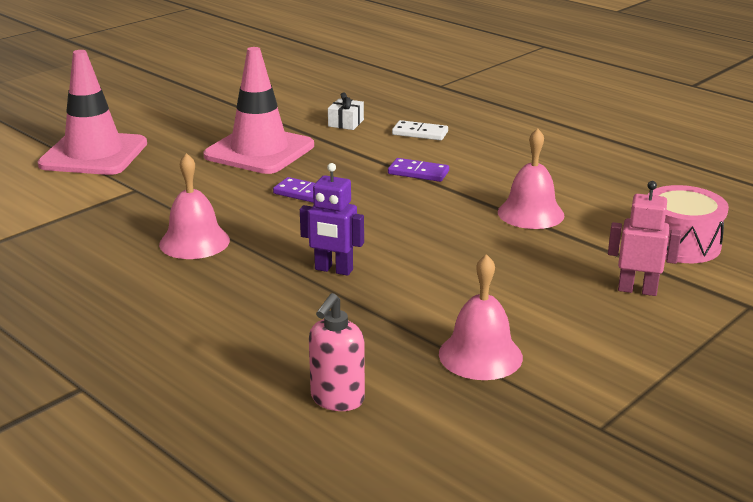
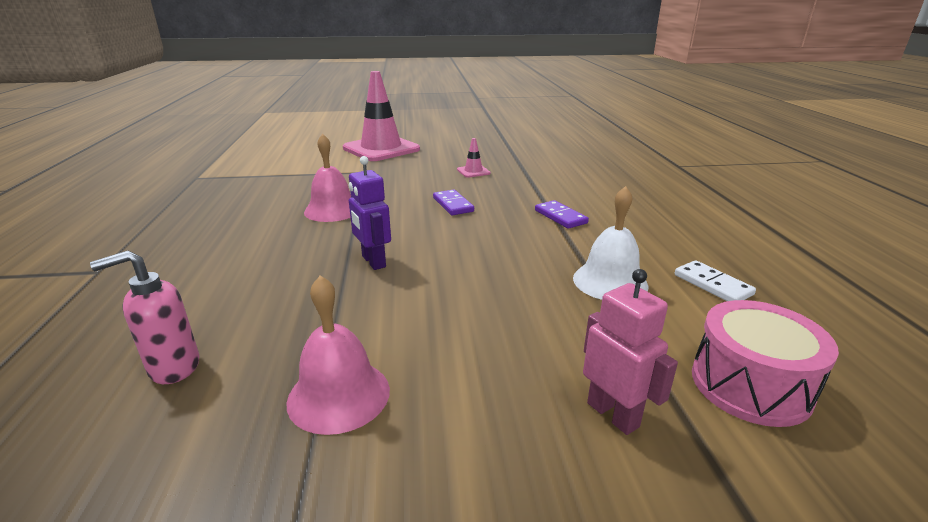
camera: 40 degrees right, 0 degrees up
pink traffic cone [203,47,314,174] -> pink traffic cone [457,138,491,177], size x0.40
white gift [328,92,364,130] -> none
white domino [392,120,448,141] -> white domino moved to [675,260,756,301]
pink bell [498,128,565,229] -> white bell [573,186,648,300]

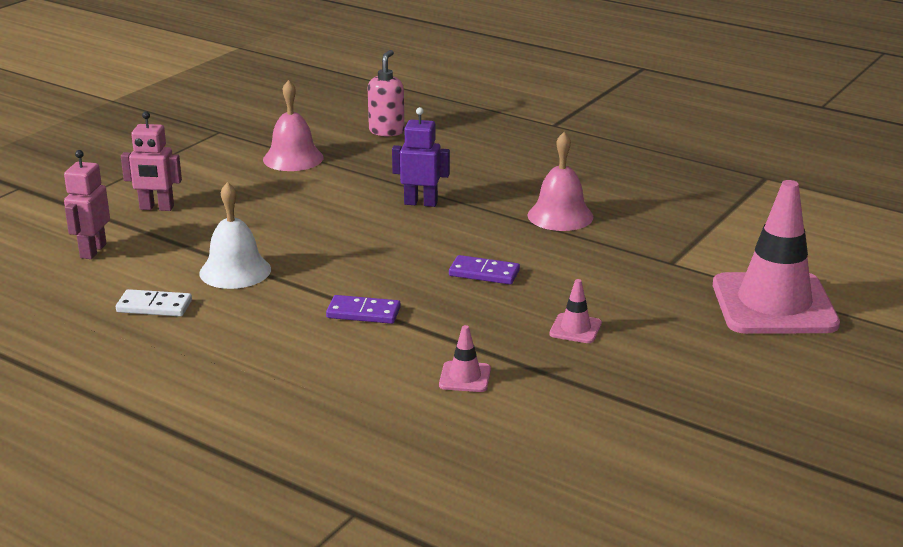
camera: 130 degrees right, 0 degrees up
pink drum [692,300,839,427] -> pink robot [64,150,110,259]
none -> pink traffic cone [439,325,491,392]

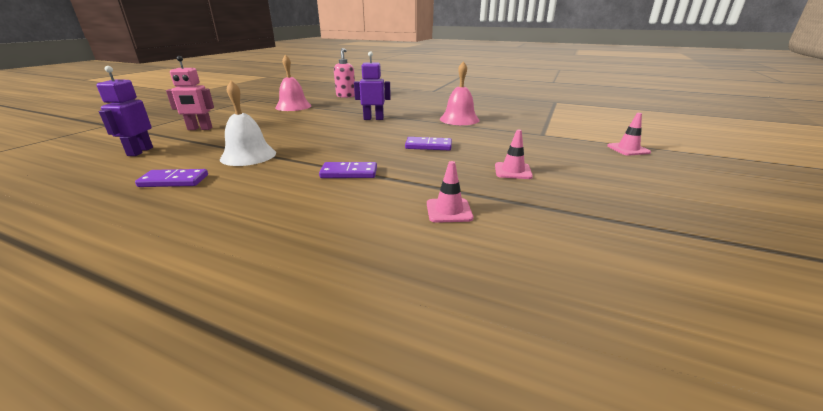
camera: 10 degrees left, 0 degrees up
pink robot [64,150,110,259] -> purple robot [96,66,153,156]
white domino [116,289,192,317] -> purple domino [135,169,208,187]
pink traffic cone [713,180,840,334] -> pink traffic cone [607,113,651,156], size x0.40

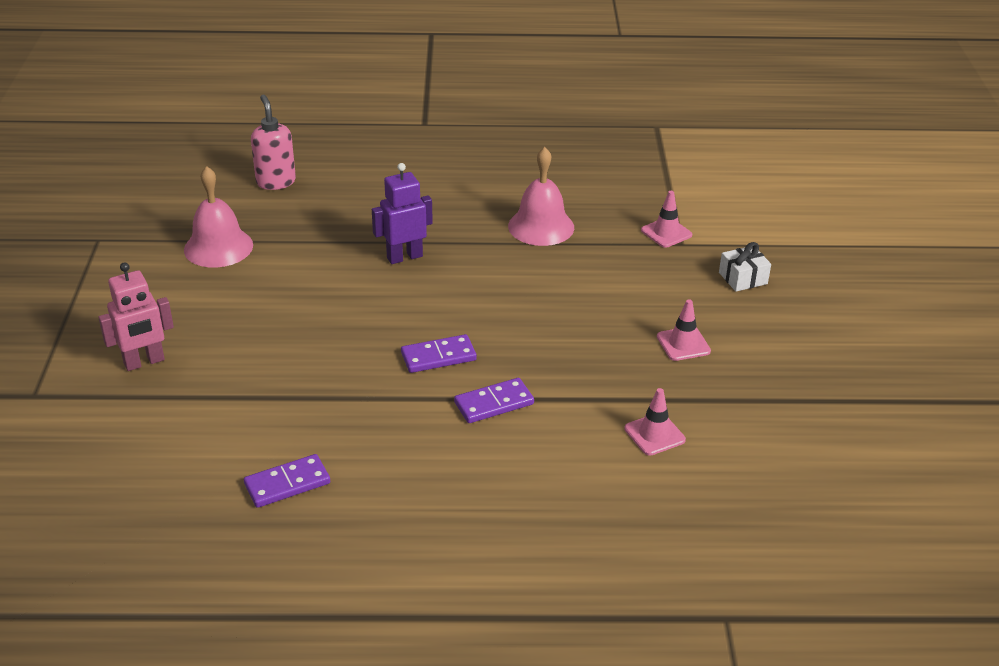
camera: 25 degrees left, 10 degrees up
purple robot [96,66,153,156] -> none
white bell [220,81,276,166] -> none
purple domino [405,137,452,150] -> purple domino moved to [401,334,477,373]
pink traffic cone [607,113,651,156] -> pink traffic cone moved to [641,191,692,248]
none -> white gift [719,242,771,292]

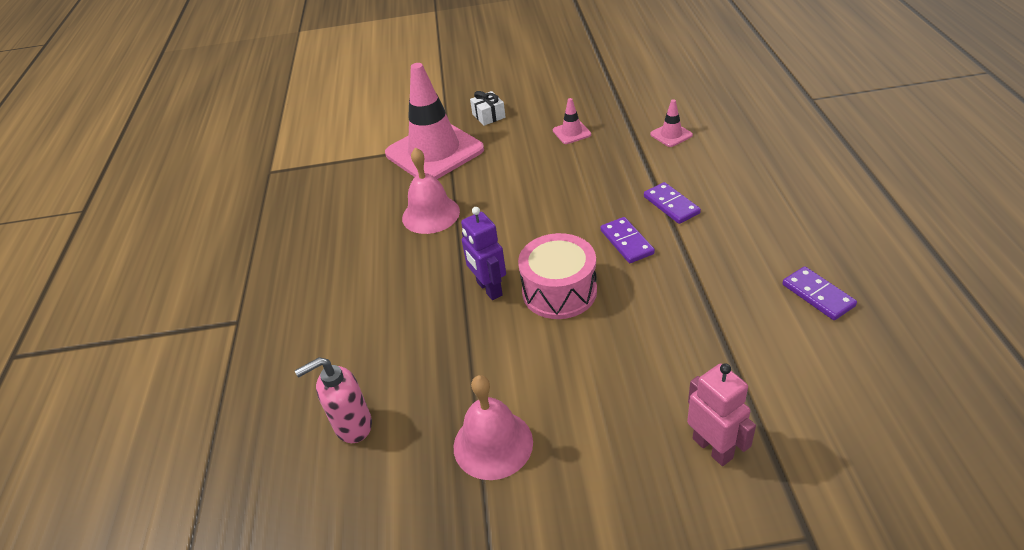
camera: 90 degrees left, 5 degrees up
pink traffic cone [641,191,692,248] -> pink traffic cone [385,63,484,179], size x2.48
none -> pink drum [518,233,597,319]

